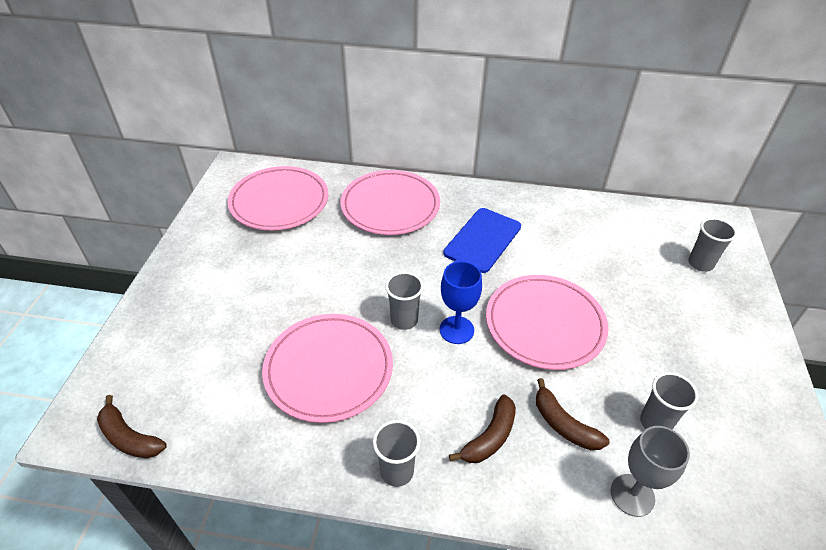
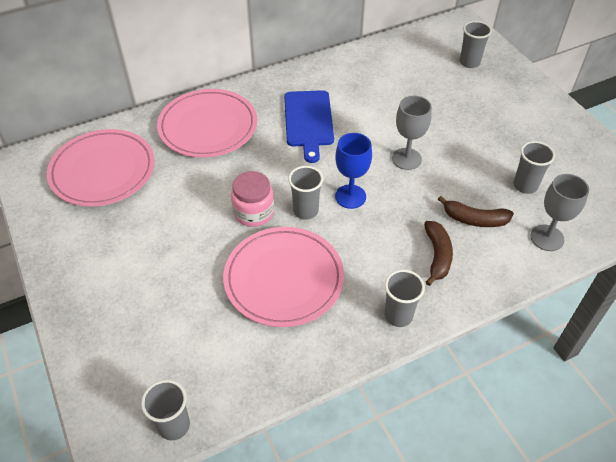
camera: 35 degrees left, 5 degrees up
brown banana [97,395,167,458] -> grey cup [141,380,190,440]
pink plate [486,275,608,370] -> grey goblet [392,96,432,170]
none -> pink jar [231,171,274,227]

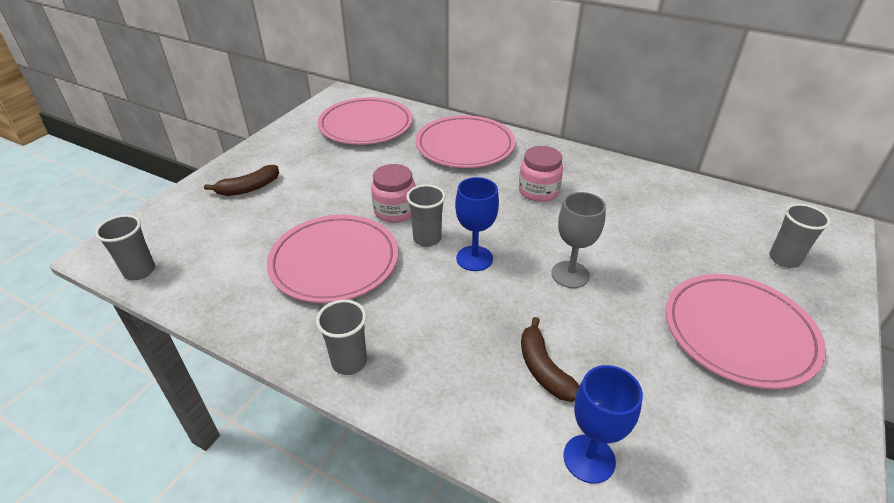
camera: 55 degrees right, 10 degrees down
blue cutting board [284,90,334,163] -> pink jar [519,146,563,202]
brown banana [424,221,453,286] -> brown banana moved to [204,165,279,196]
grey cup [513,141,555,194] -> none
grey goblet [531,174,589,251] -> blue goblet [563,365,643,484]
none -> pink plate [665,274,826,389]

